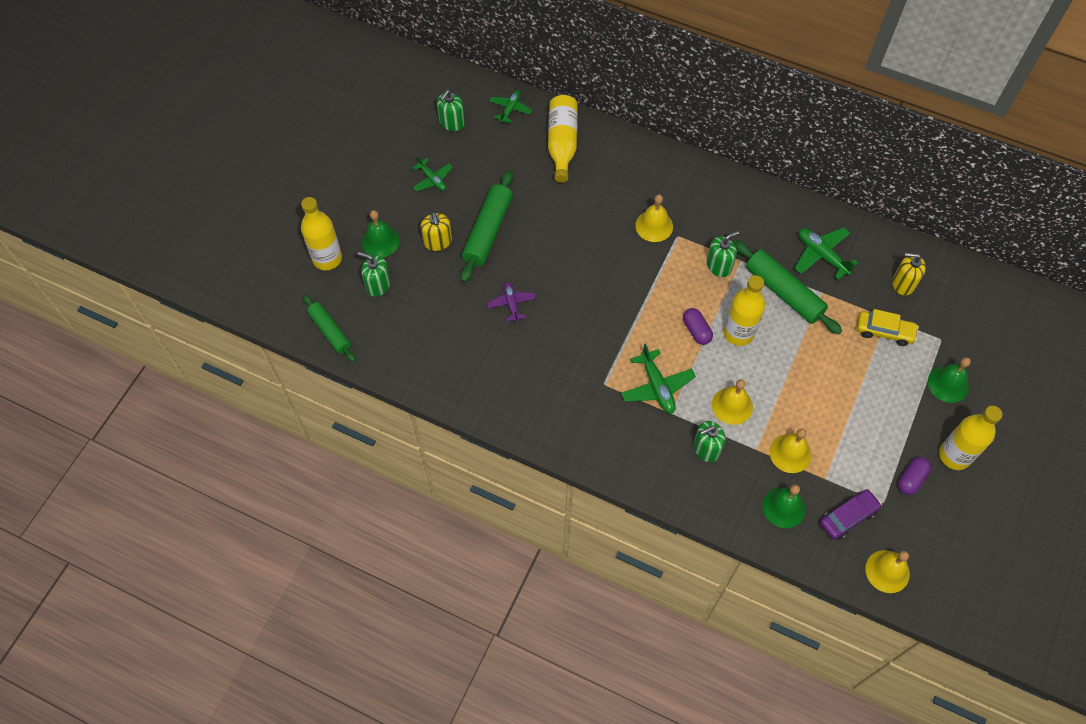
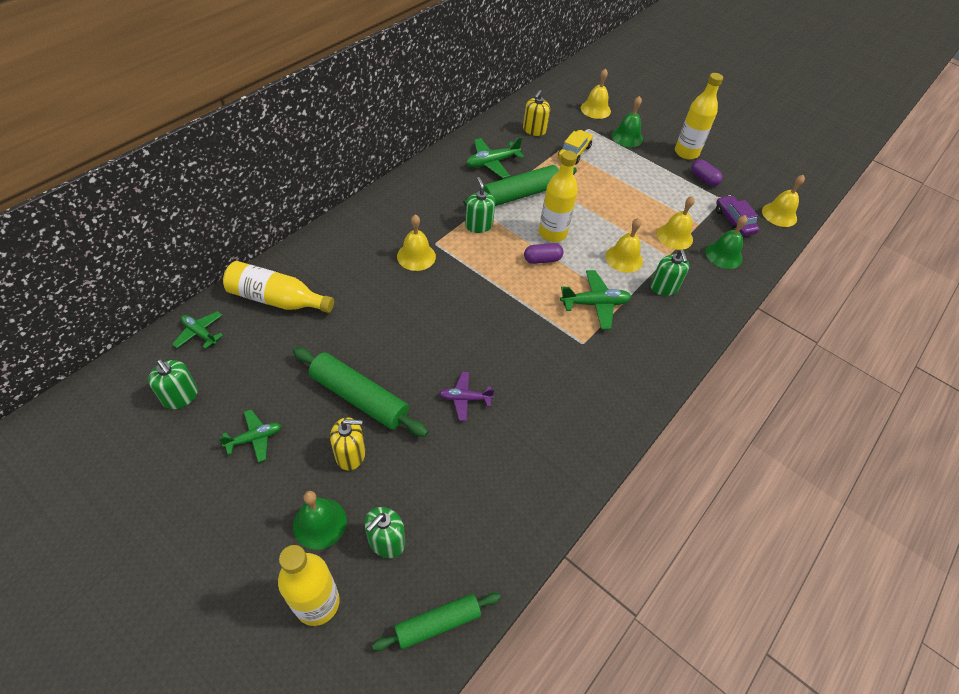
camera: 80 degrees left, 10 degrees down
none -> yellow bell [581,68,611,119]

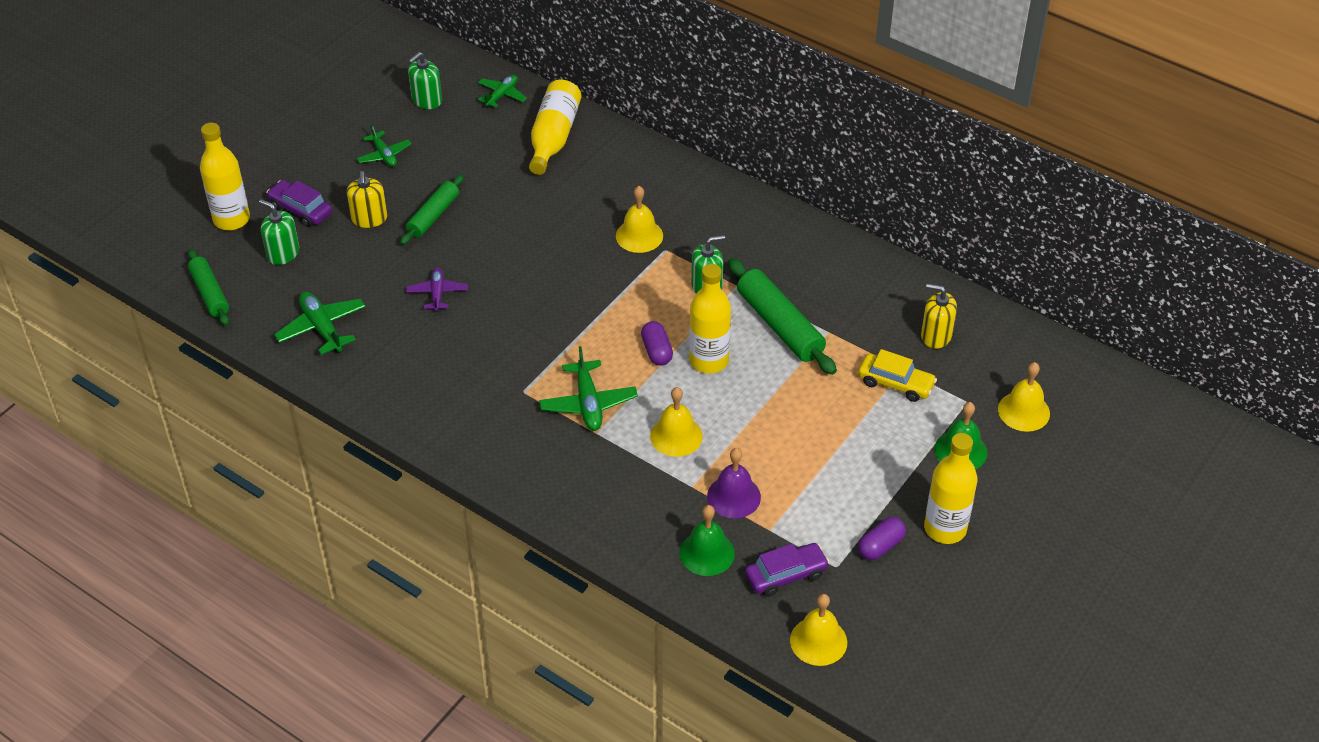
camera: 90 degrees right, 5 degrees down
green rolling pin [293,347,428,437] -> green rolling pin [400,174,464,245], size x0.65
green bell [293,491,347,550] -> purple car [266,180,332,227]
green plane [466,137,524,178] -> green plane moved to [274,292,366,355]
green soap dispenser [650,250,689,296] -> none
yellow bell [657,196,695,250] -> purple bell [707,448,761,518]

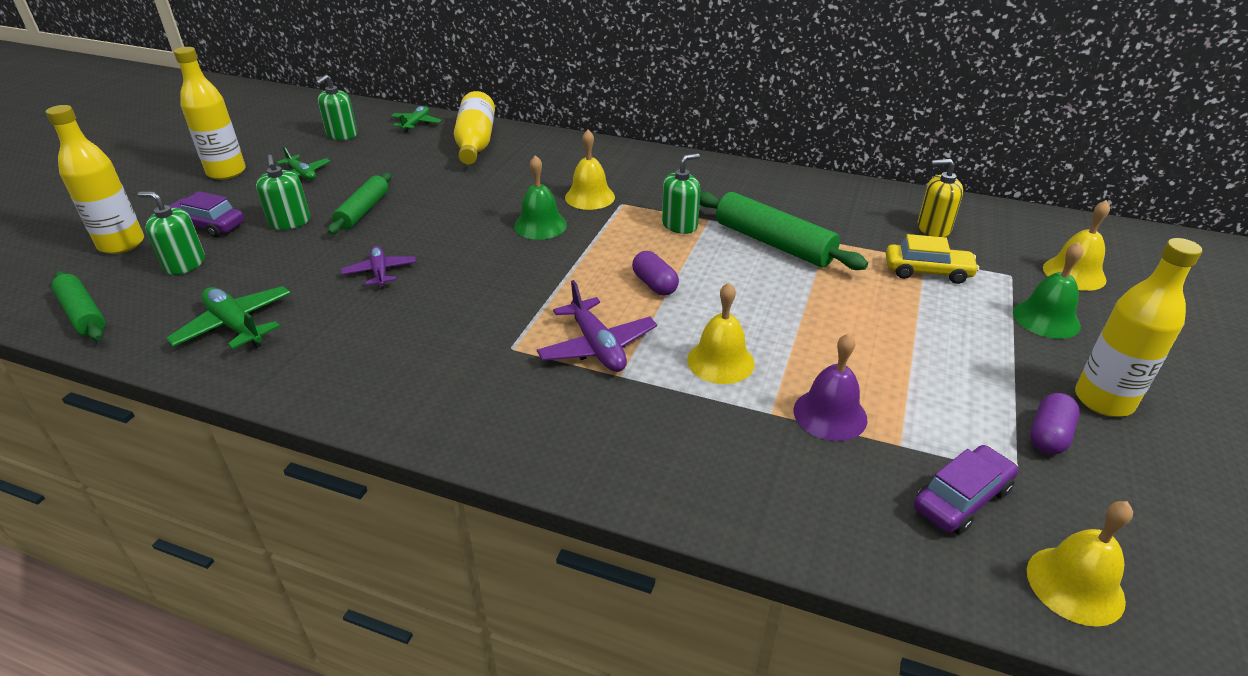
camera: 15 degrees left, 10 degrees down
yellow soap dispenser [347,171,387,228] -> green soap dispenser [256,155,310,230]
green plane [539,346,638,431] -> purple plane [537,280,657,372]
green bell [680,505,735,576] -> green bell moved to [514,155,567,240]
yellow bottle [689,264,731,374] -> yellow bottle moved to [174,47,246,180]

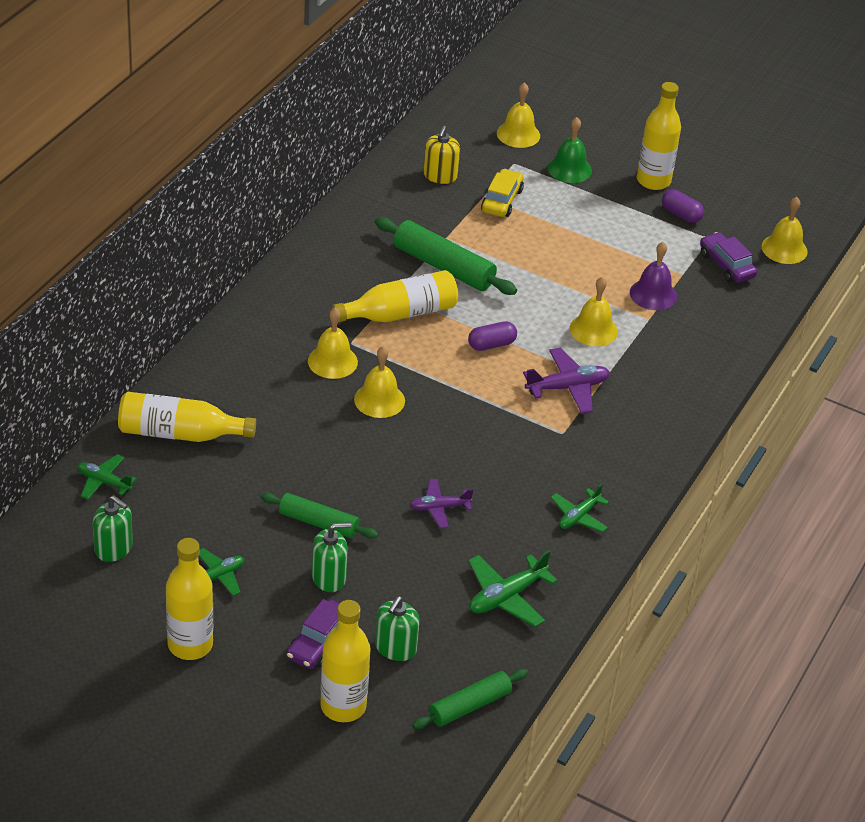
camera: 85 degrees left, 5 degrees up
green bell [514,155,567,240] -> yellow bell [354,346,405,418]
green soap dispenser [662,153,700,234] -> yellow bottle [332,270,458,322]
green rolling pin [700,191,868,270] -> green rolling pin turned 75 degrees clockwise [375,217,517,295]
none -> green plane [551,484,609,532]

